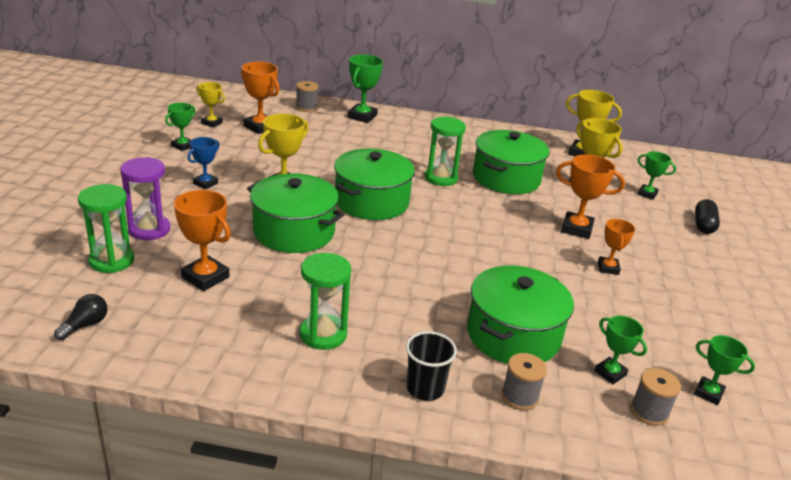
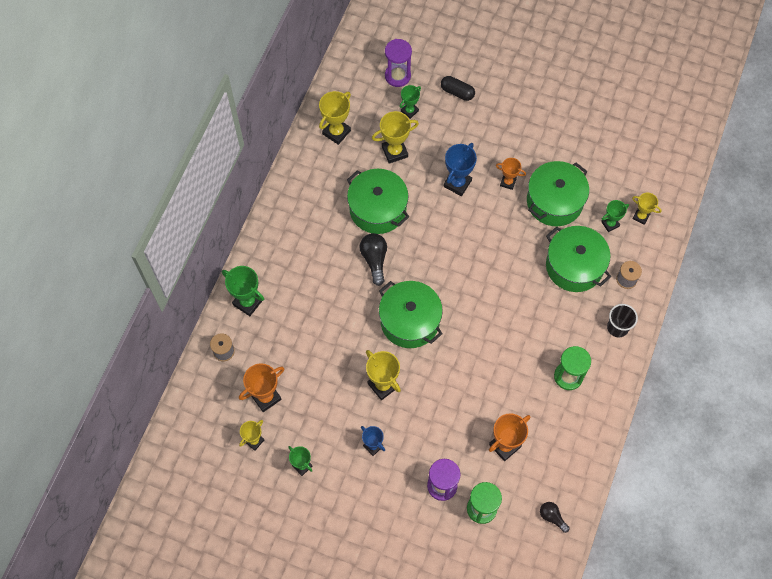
camera: 75 degrees left, 35 degrees up
green pot [247,173,344,253] -> green pot moved to [527,161,589,226]
green hourglass [425,117,466,186] -> black light bulb [359,233,387,286]
orange trophy [556,154,625,239] -> blue trophy [444,143,477,196]
grey spool [631,368,681,426] -> yellow trophy [632,193,662,225]
green trophy [694,335,755,405] -> none
none -> purple hourglass [385,39,412,87]

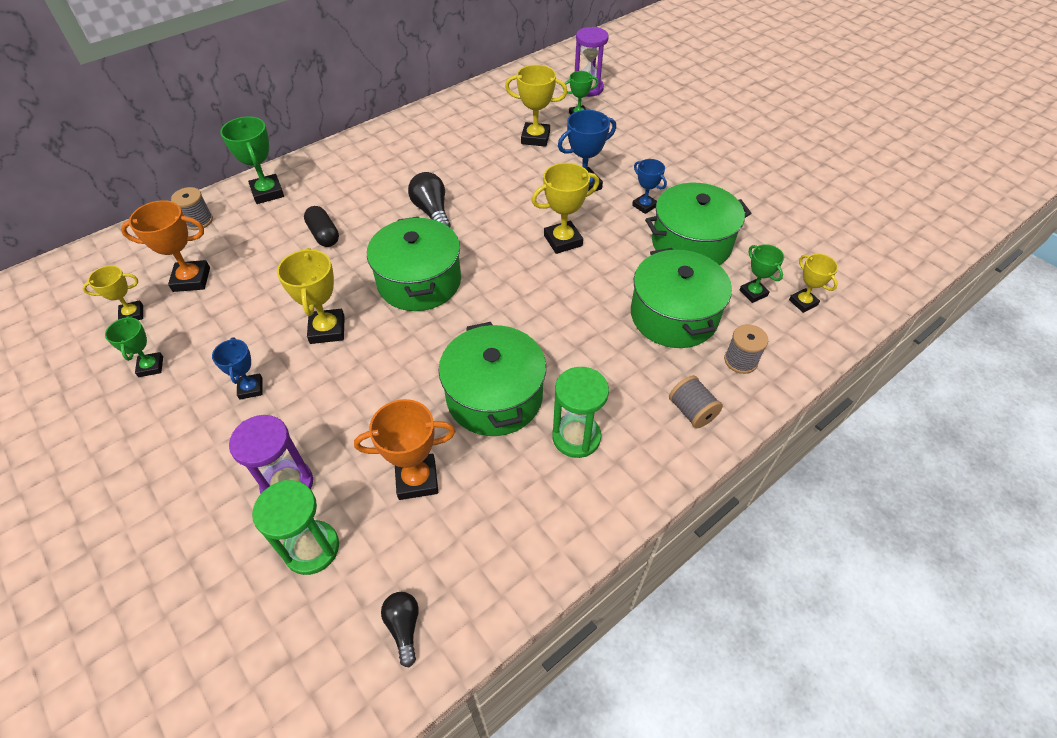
camera: 30 degrees right, 15 degrees down
yellow trophy [319,91,351,145] -> yellow trophy moved to [532,163,599,254]
green pot [347,169,409,234] -> green pot moved to [439,322,546,436]
black light bulb [359,233,387,286] -> black light bulb turned 45 degrees counterclockwise [408,172,450,227]
black capsule [441,76,475,101] -> black capsule moved to [304,206,339,247]
orange trophy [496,158,526,190] -> blue trophy [632,159,667,214]
green trophy [601,200,629,232] -> green trophy turned 60 degrees clockwise [740,244,784,303]
black cup [607,304,638,337] -> grey spool [669,375,723,428]

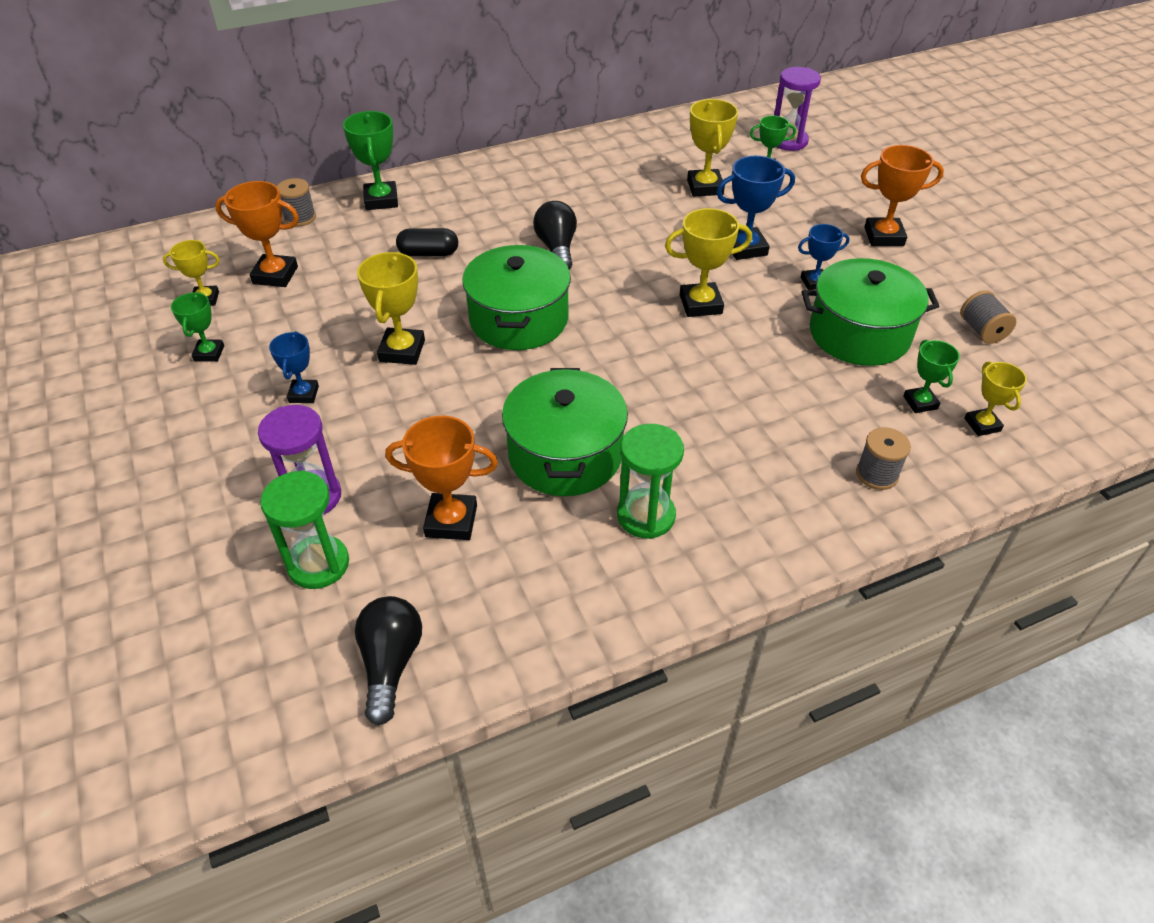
camera: 15 degrees right, 5 degrees down
black capsule [304,206,339,247] -> black capsule turned 75 degrees counterclockwise [396,228,458,256]
black light bulb [381,592,419,667] -> black light bulb [355,596,422,725], size x1.57
yellow trophy [505,65,567,147] -> yellow trophy turned 60 degrees clockwise [687,99,738,197]
green pot [631,248,732,348] -> none
blue trophy [632,159,667,214] -> blue trophy turned 75 degrees counterclockwise [798,224,850,290]
grey spool [669,375,723,428] -> grey spool moved to [960,290,1017,344]
none -> orange trophy [861,145,944,246]

